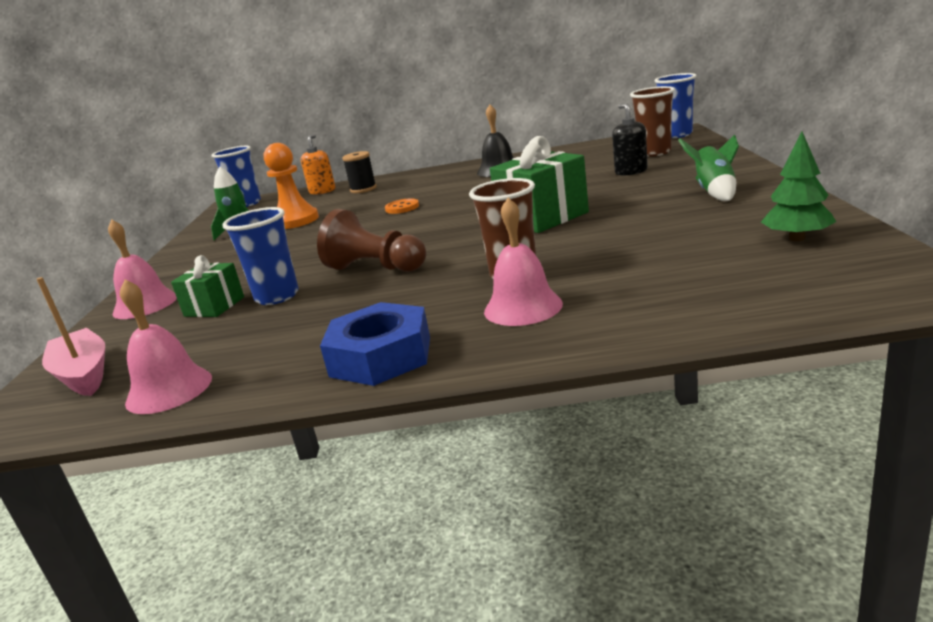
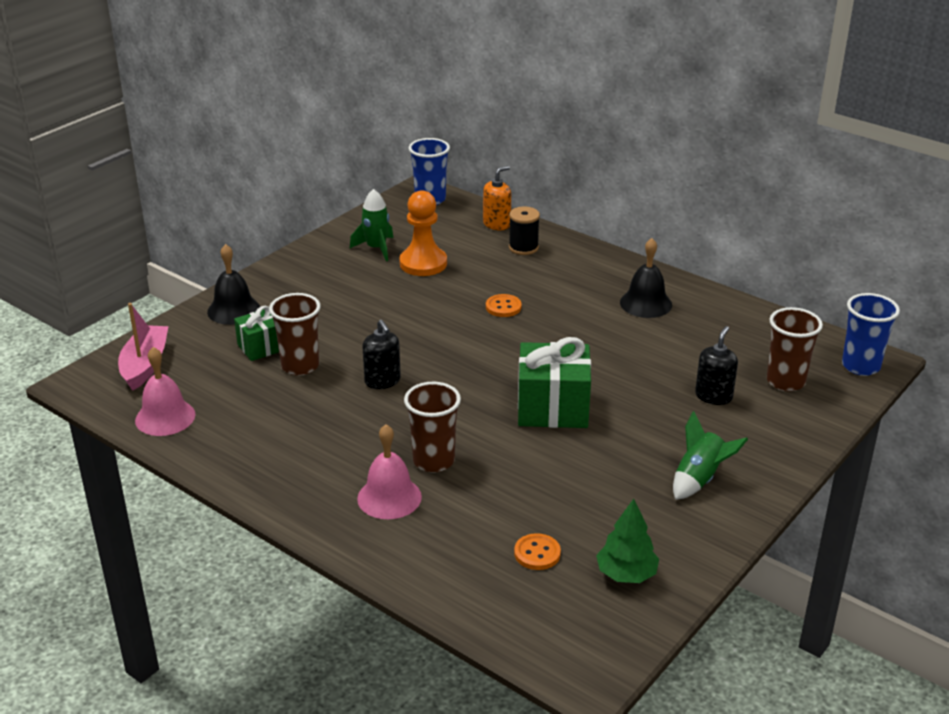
camera: 35 degrees right, 10 degrees up
pink bell [108,220,177,319] -> black bell [207,244,260,325]
blue cup [222,207,299,305] -> brown cup [269,293,321,376]
brown pawn [317,209,426,272] -> black soap dispenser [363,320,401,389]
blue nut [320,302,430,386] -> none
none -> orange button [514,533,561,570]

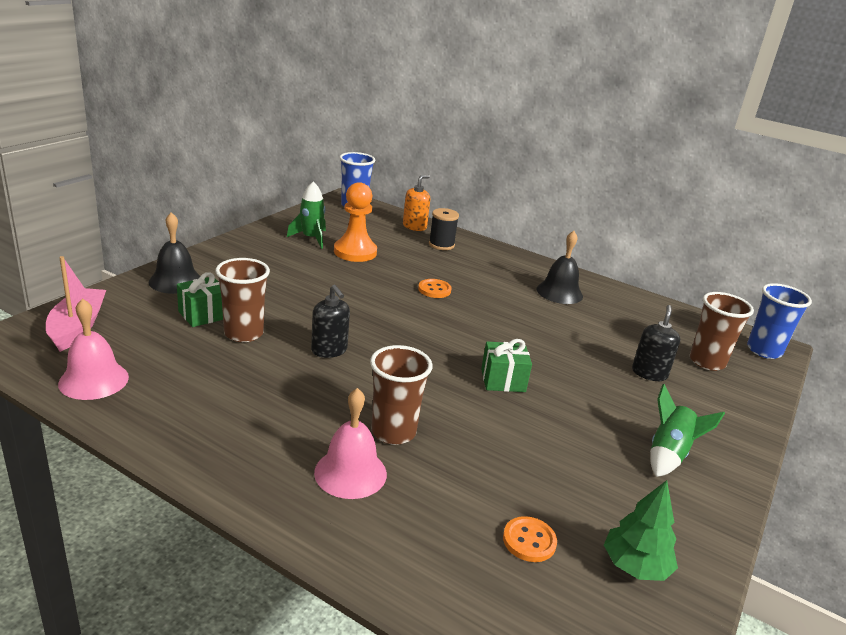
camera: 10 degrees left, 5 degrees down
green gift [518,337,591,428] -> green gift [481,339,532,392], size x0.59

